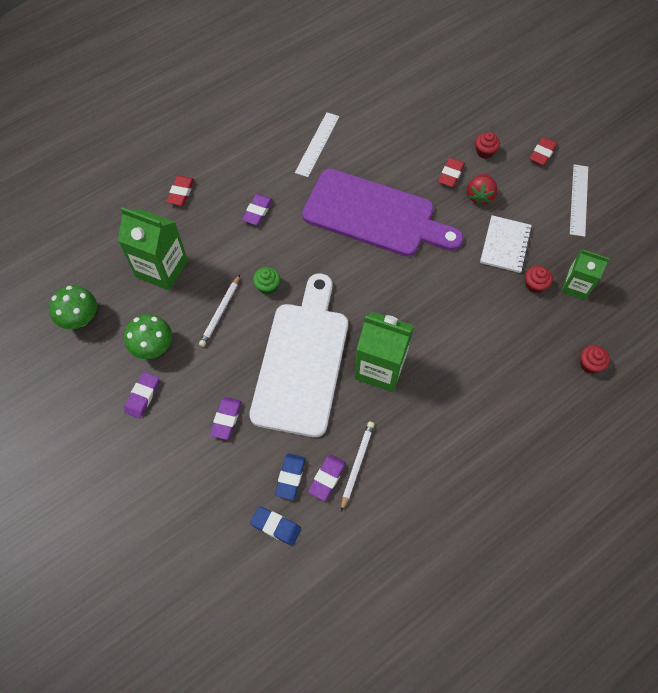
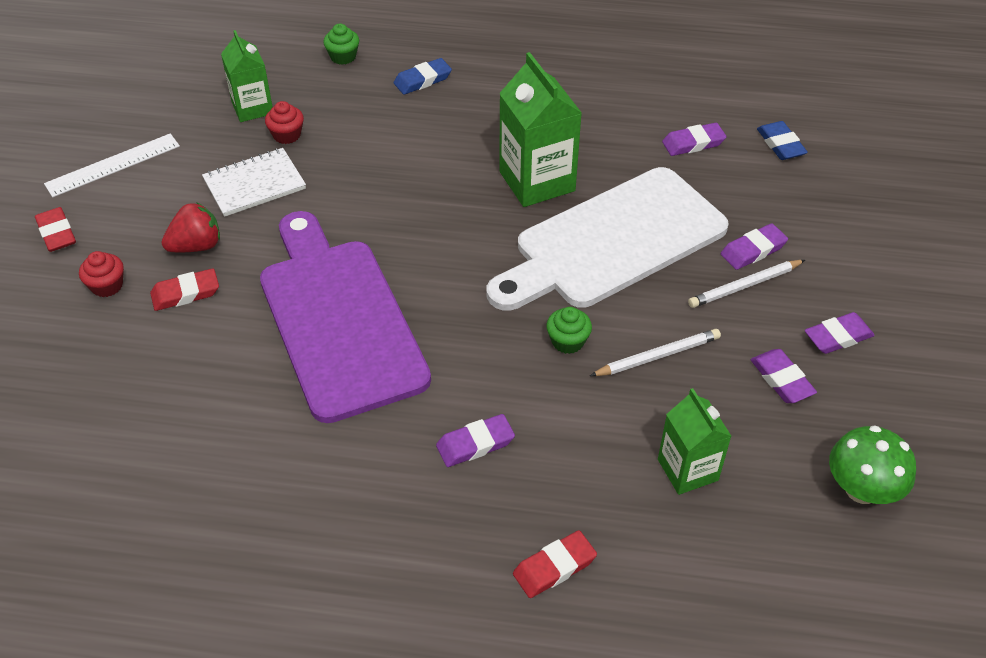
camera: 135 degrees left, 15 degrees down
green carton [118,207,188,290] -> green carton [658,388,732,495], size x0.63
green mushroom [124,314,172,359] -> purple eraser [751,349,817,403]
blue eraser [275,453,306,500] -> blue eraser moved to [393,58,452,95]
white ruler [295,112,340,177] -> none
white pencil [341,422,375,512] -> white pencil moved to [688,260,805,308]
red eraser [529,137,557,166] -> red eraser turned 75 degrees clockwise [35,207,76,252]
red cupcake [580,345,610,374] -> green cupcake [323,24,359,65]

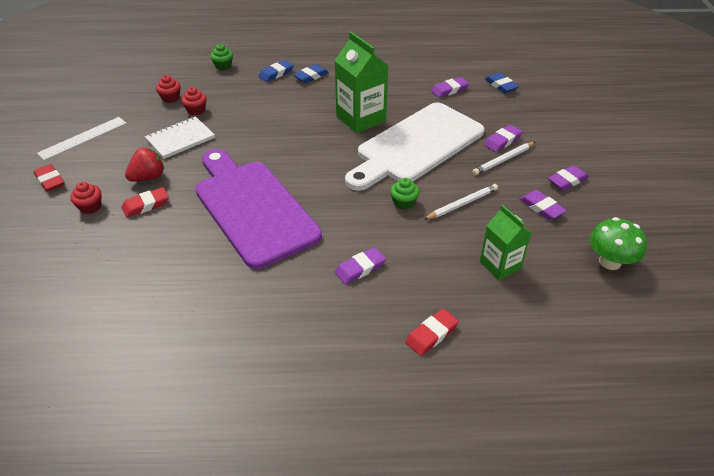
camera: 10 degrees left, 5 degrees down
green carton [221,30,273,122] -> red cupcake [156,75,181,103]
none -> blue eraser [293,64,329,83]

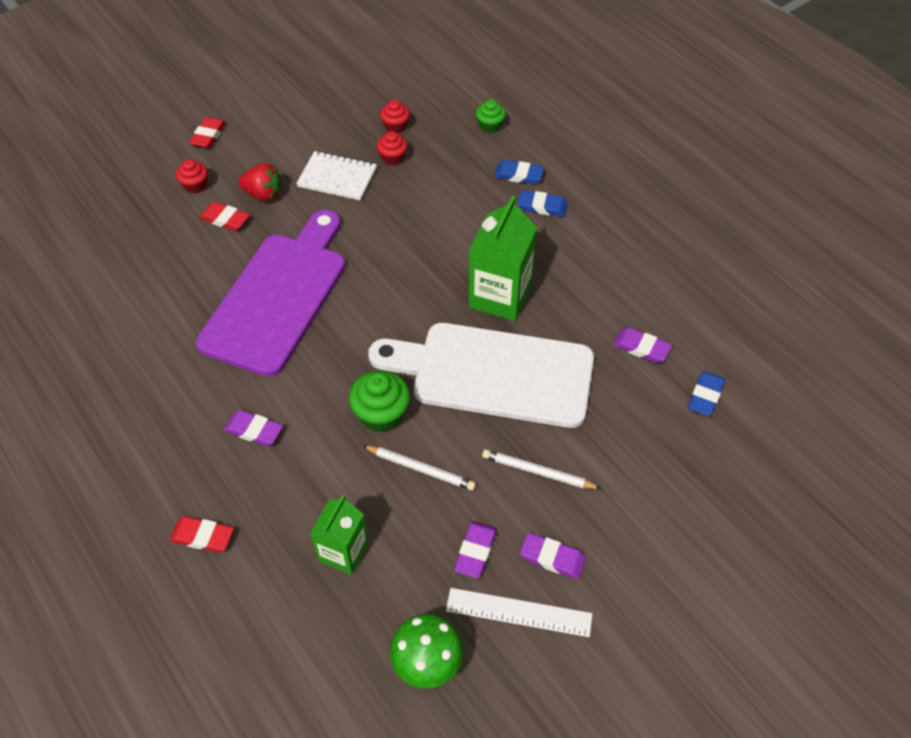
camera: 55 degrees right, 10 degrees up
white ruler [37,117,127,160] -> white ruler moved to [446,588,592,637]
green cupcake [390,178,420,210] -> green cupcake [349,370,410,432], size x1.62
purple eraser [484,125,522,152] -> none

